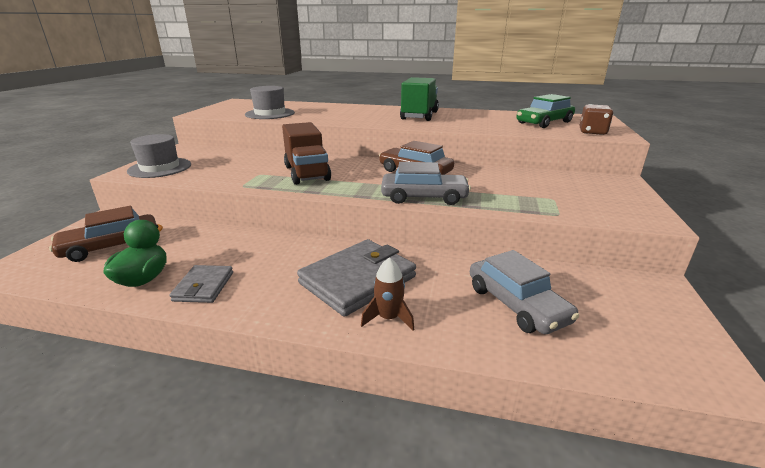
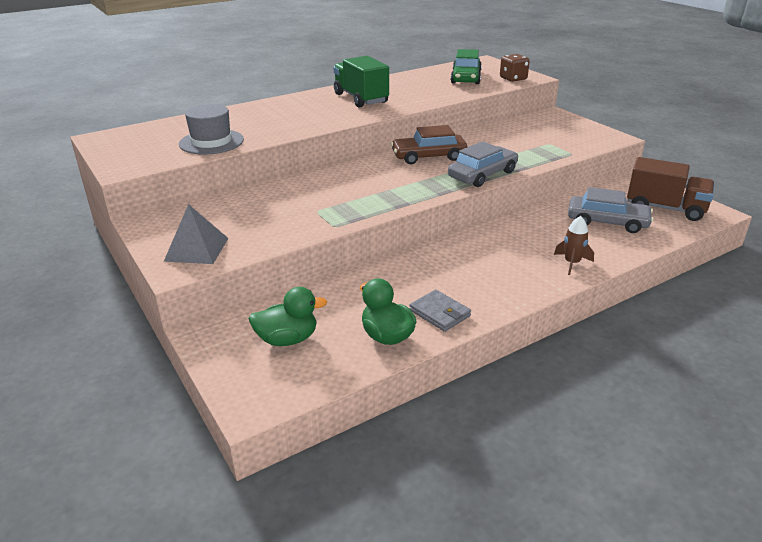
camera: 45 degrees left, 5 degrees up
brown car [49,206,156,262] -> green duck [249,287,327,346]
grey hat [127,134,191,178] -> grey pyramid [164,204,229,264]
brown truck [282,122,331,185] -> brown truck moved to [627,157,715,221]
grey wallet [297,239,416,317] -> none

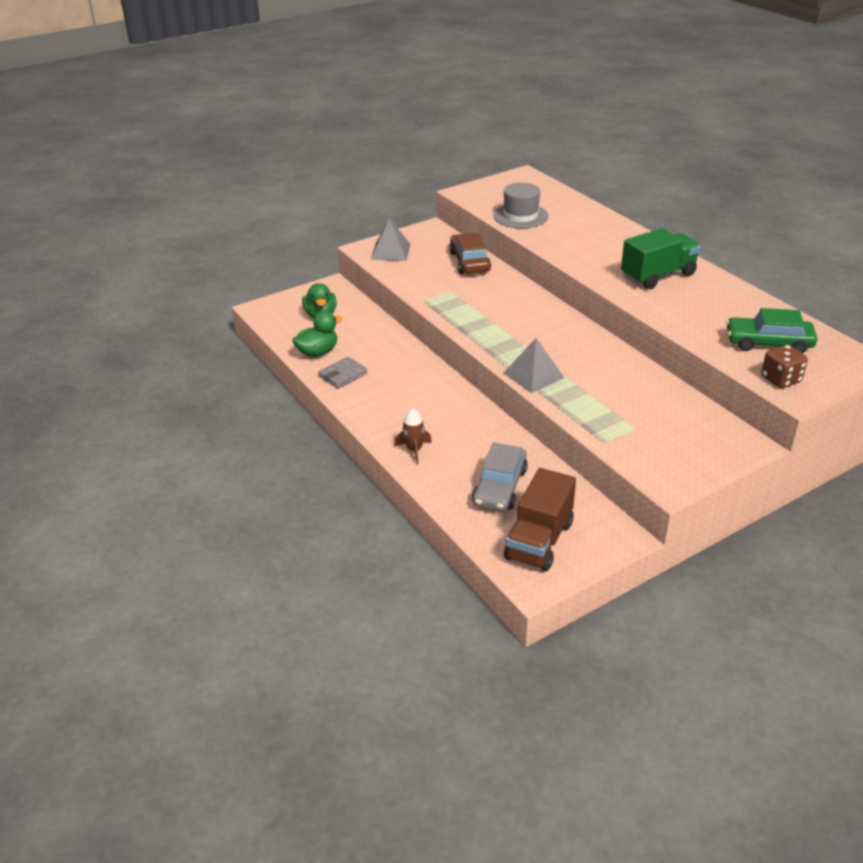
camera: 90 degrees right, 5 degrees up
brown car [391,125,467,164] -> brown car moved to [449,233,491,274]
grey car [448,141,518,187] -> grey pyramid [504,338,565,393]

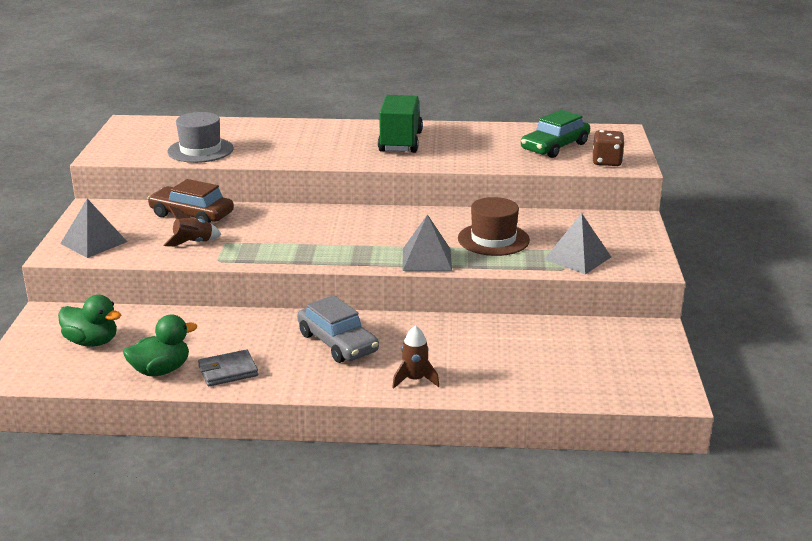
camera: 55 degrees left, 10 degrees down
green duck [292,311,342,357] -> green duck turned 60 degrees clockwise [123,314,197,377]
grey wallet [318,357,367,388] -> grey wallet turned 75 degrees clockwise [198,349,258,386]
grey car [472,443,528,512] -> grey car moved to [297,295,379,363]
brown truck [504,468,576,571] -> none
none -> brown rocket [163,206,221,246]
none -> brown hat [458,197,530,256]
none -> grey pyramid [544,213,611,274]

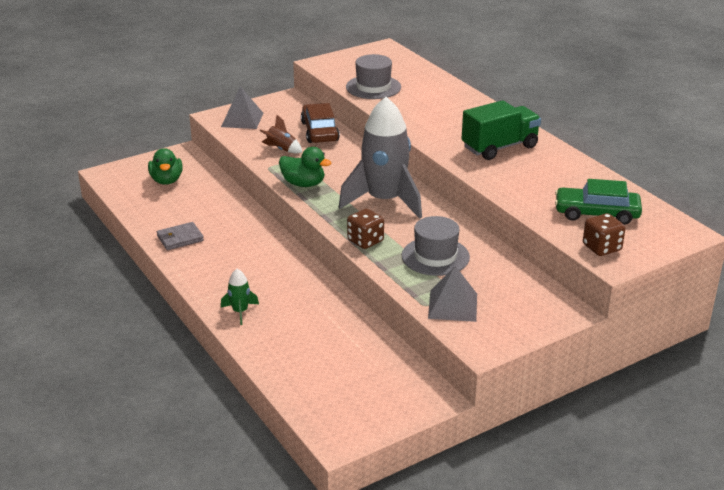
camera: 55 degrees right, 5 degrees up
green duck [123,314,197,377] -> green duck moved to [279,147,332,187]
grey wallet [198,349,258,386] -> grey wallet turned 60 degrees counterclockwise [157,222,204,250]
grey car [297,295,379,363] -> none
brown rocket [392,325,439,389] -> green rocket [221,269,259,325]
grey pyramid [403,214,452,271] -> brown dice [347,208,384,249]
brown hat [458,197,530,256] -> grey hat [402,216,470,276]
none -> grey rocket [339,97,422,219]

